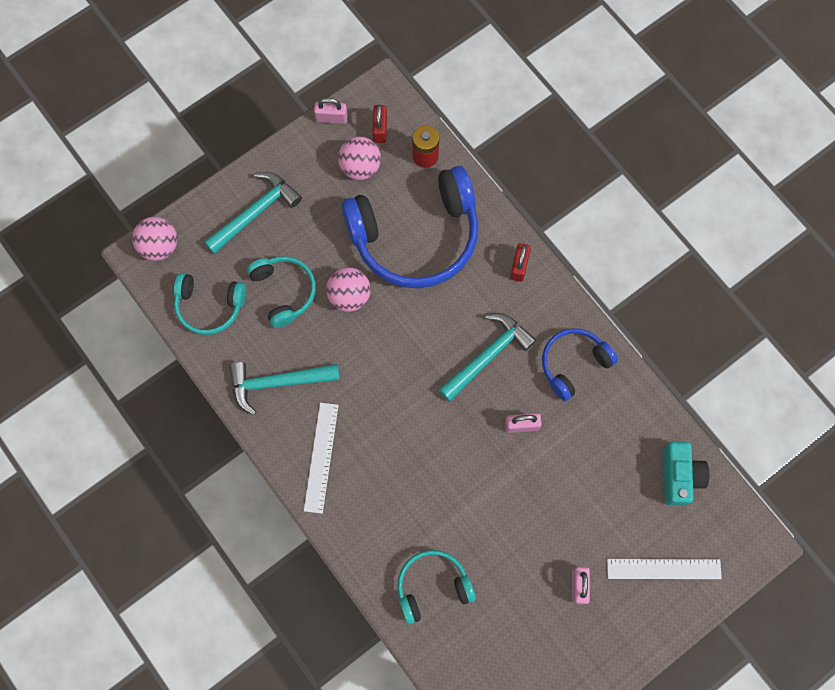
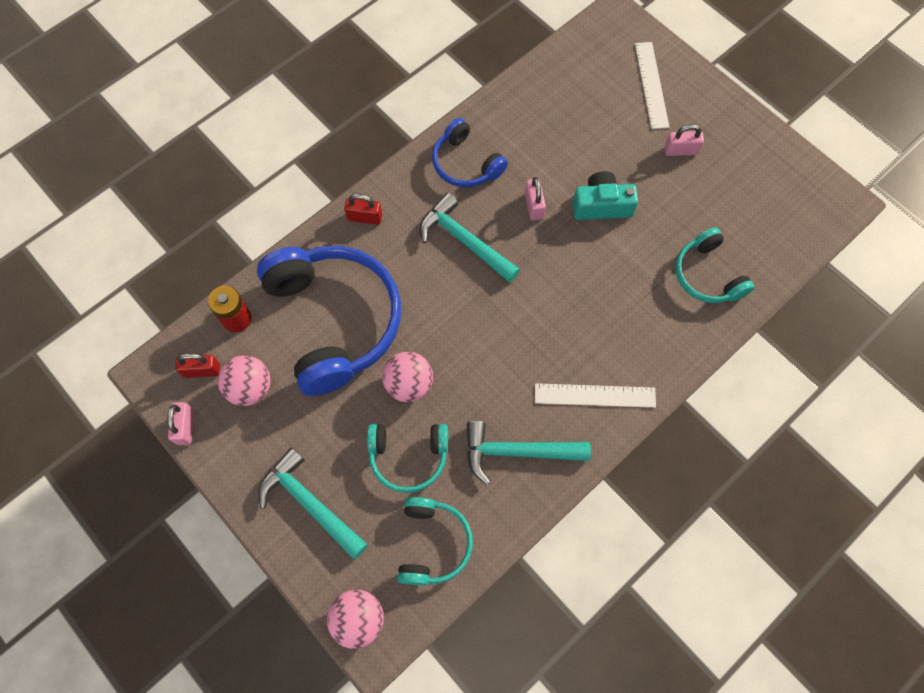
camera: 95 degrees left, 5 degrees down
turquoise hammer [229,362,340,415] -> turquoise hammer turned 105 degrees clockwise [467,421,591,485]
turquoise headphones [247,256,316,328] -> turquoise headphones turned 150 degrees counterclockwise [367,424,448,493]
turquoise camera [663,442,709,506] -> turquoise camera moved to [573,171,638,220]

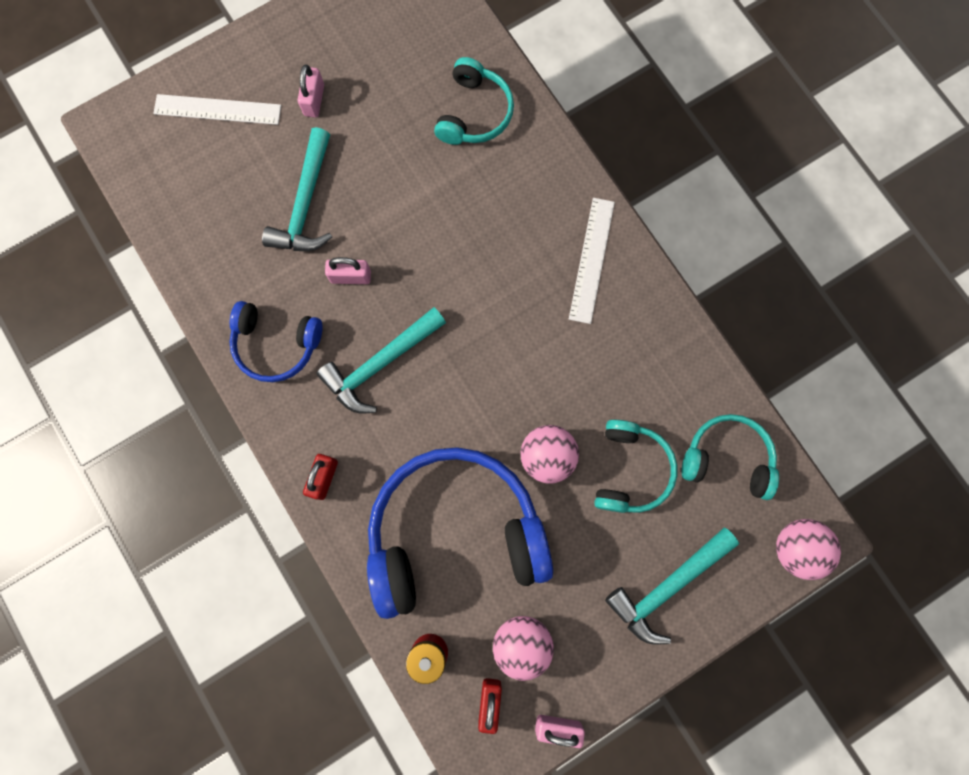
camera: 80 degrees left, 10 degrees up
blue headphones [432,118,508,187] -> blue headphones turned 45 degrees clockwise [229,301,323,382]
turquoise hammer [467,421,591,485] -> turquoise hammer moved to [262,127,332,251]
turquoise camera [573,171,638,220] -> none
turquoise headphones [675,227,754,303] -> turquoise headphones turned 60 degrees counterclockwise [434,57,514,145]

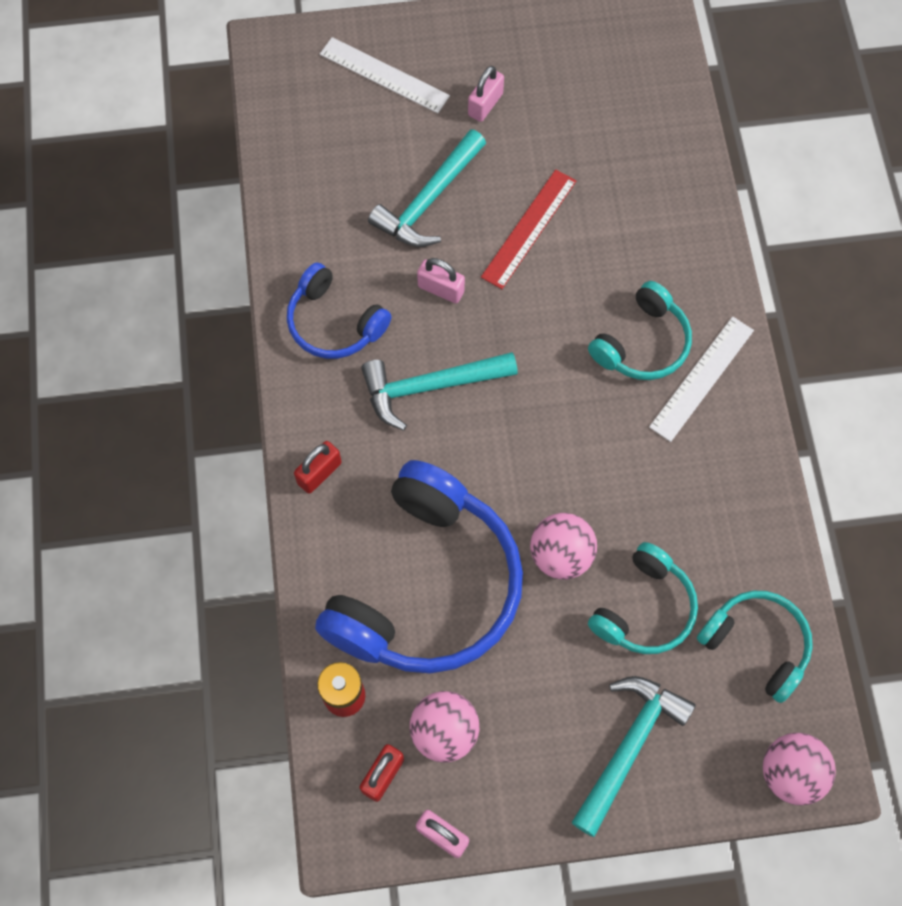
camera: 25 degrees right, 10 degrees down
blue headphones [367,447,553,619] -> blue headphones turned 105 degrees clockwise [315,460,523,674]
turquoise headphones [434,57,514,145] -> turquoise headphones moved to [588,281,692,380]
turquoise hammer [605,527,739,645] -> turquoise hammer turned 135 degrees clockwise [571,676,696,837]
none -> red ruler [481,169,576,289]

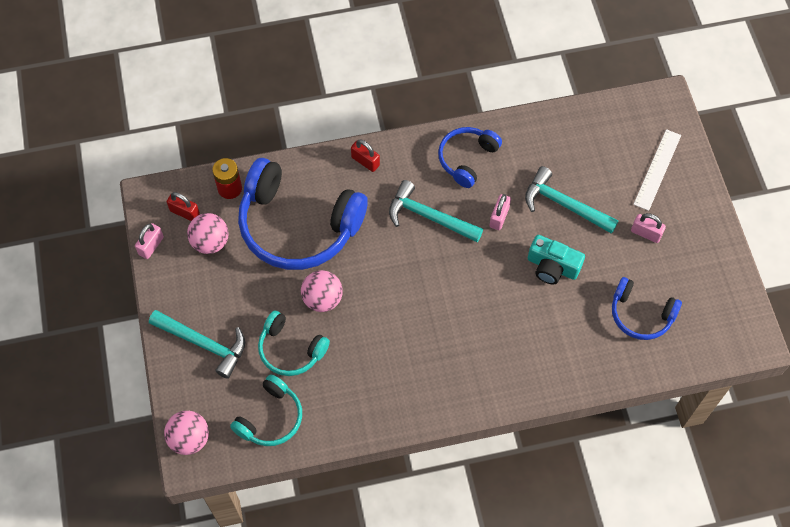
camera: 85 degrees right, 5 degrees down
turquoise hammer [361,352,518,431] -> turquoise hammer turned 45 degrees counterclockwise [389,180,483,242]
red ruler [481,169,576,289] -> turquoise camera [528,235,585,284]
turquoise headphones [588,281,692,380] -> none
white ruler [649,317,754,442] -> none
none -> blue headphones [612,277,682,340]

